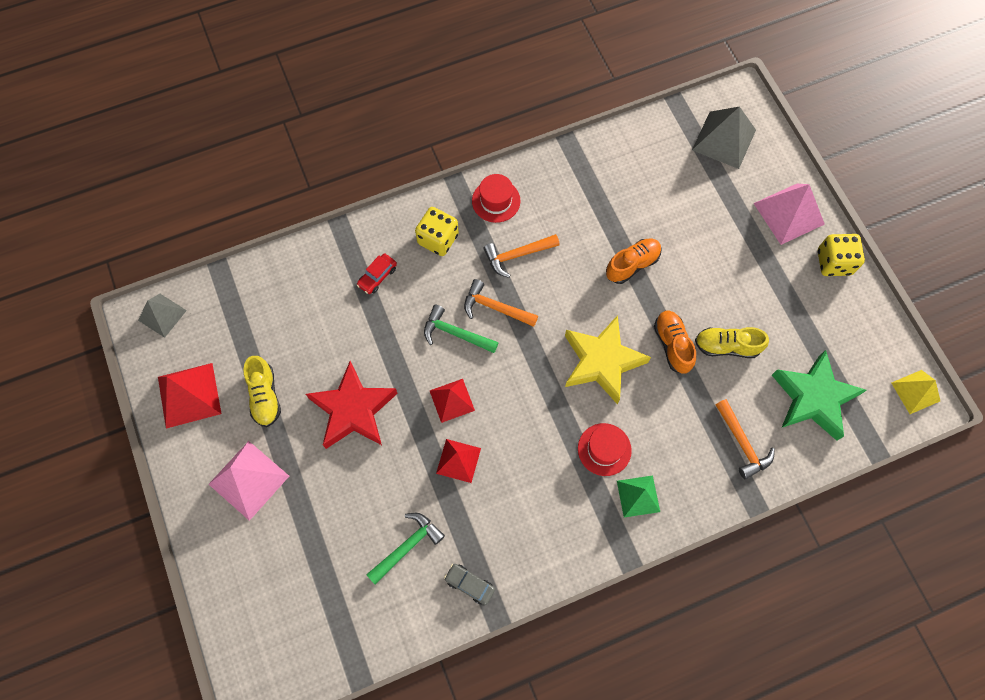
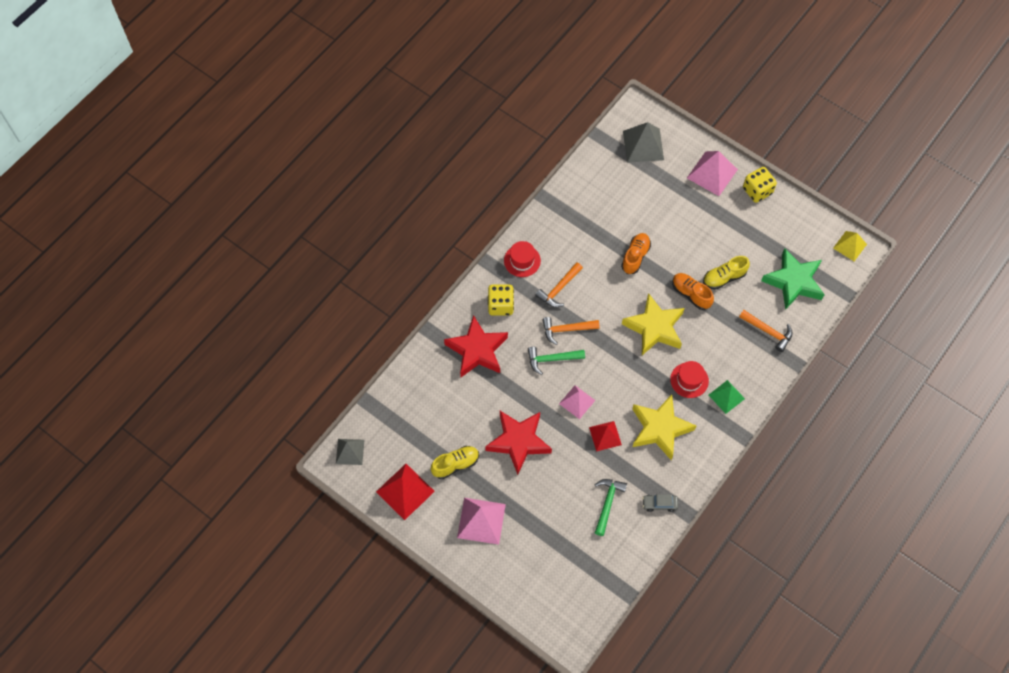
camera: 30 degrees left, 5 degrees down
yellow shoe [244,356,281,427] -> yellow shoe turned 75 degrees counterclockwise [431,446,479,479]
red car [357,254,397,294] -> red star [444,315,508,377]
red pyramid [430,379,475,423] -> pink pyramid [559,385,596,419]
none -> yellow star [633,395,696,460]

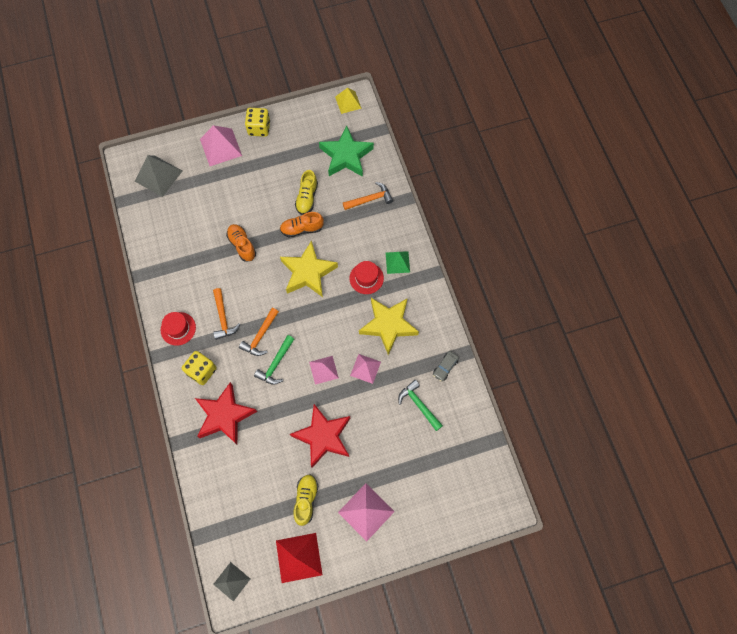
camera: 55 degrees left, 5 degrees up
red pyramid [589,421,622,451] -> pink pyramid [350,354,381,384]

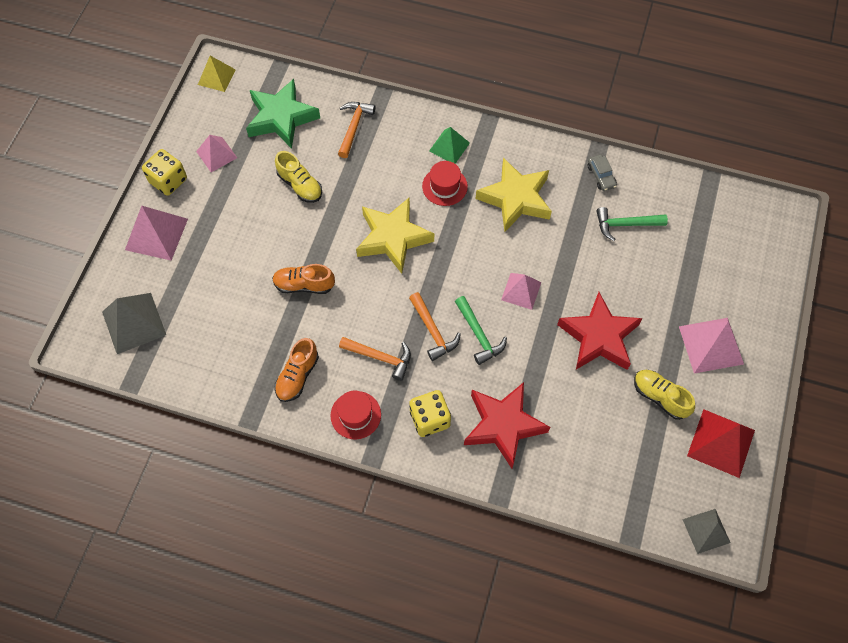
camera: 55 degrees left, 5 degrees down
orange shoe [280,212,324,237] -> orange shoe moved to [275,338,319,402]
pink pyramid [350,354,381,384] -> pink pyramid moved to [196,135,237,172]

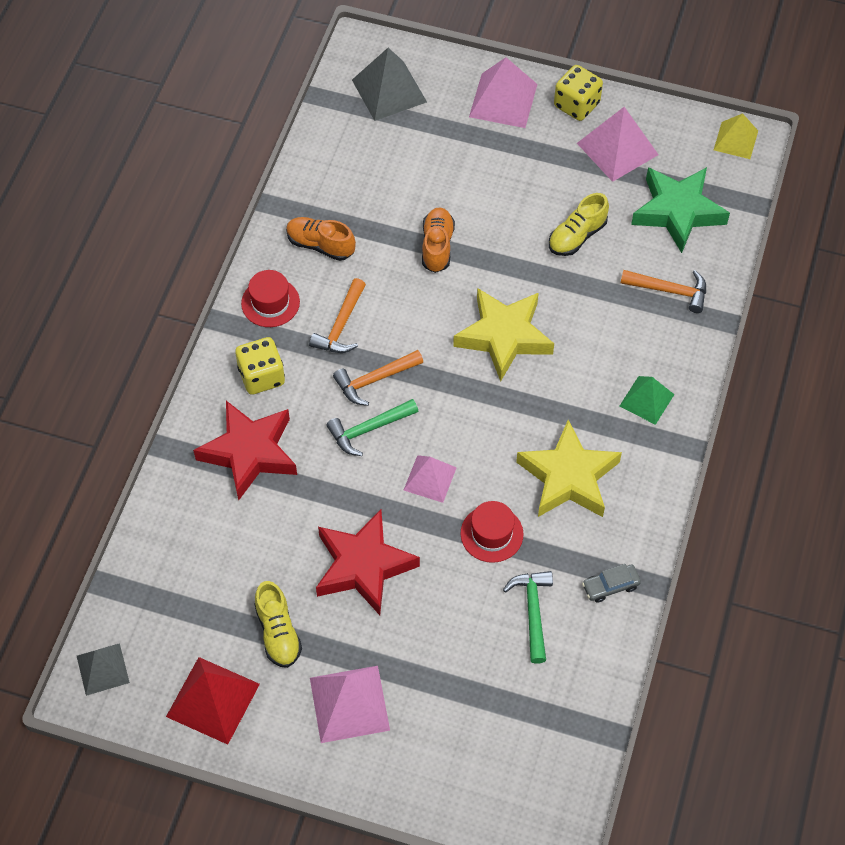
camera: 90 degrees right, 5 degrees down
pink pyramid [196,135,237,172] -> pink pyramid [577,107,659,182], size x1.55
red hat [422,161,468,206] -> red hat moved to [461,501,523,563]
yellow shoe [634,370,695,420] -> yellow shoe turned 120 degrees clockwise [254,581,302,668]

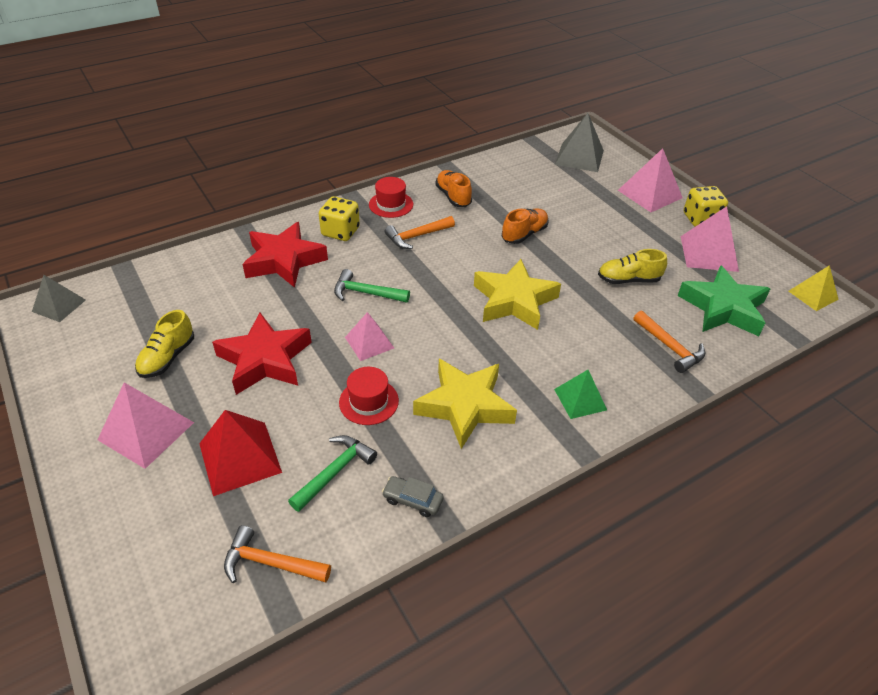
camera: 40 degrees right, 15 degrees down
red pyramid [166,657,260,745] -> red pyramid moved to [199,410,282,496]
orange hammer [333,350,423,406] -> orange hammer moved to [224,525,331,583]

